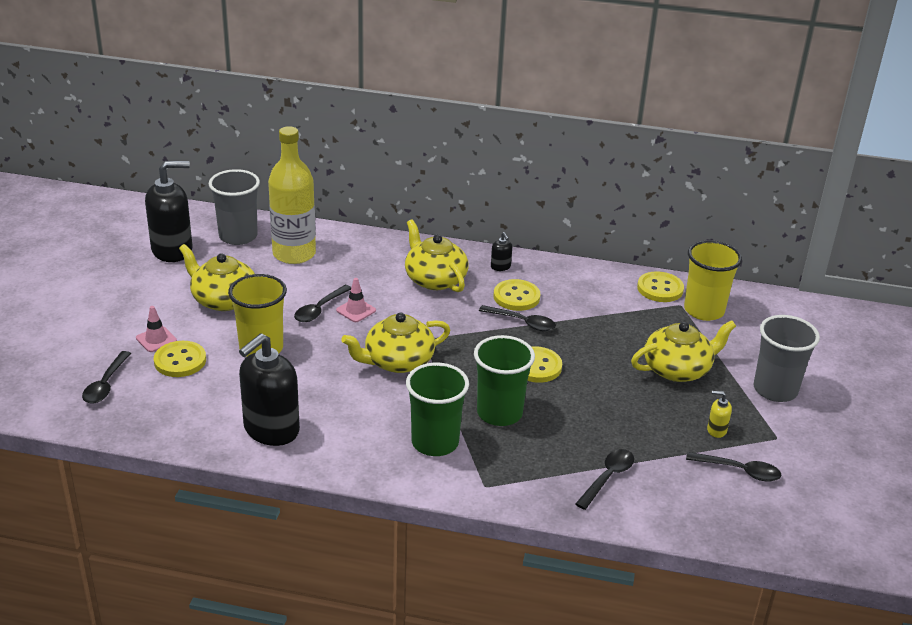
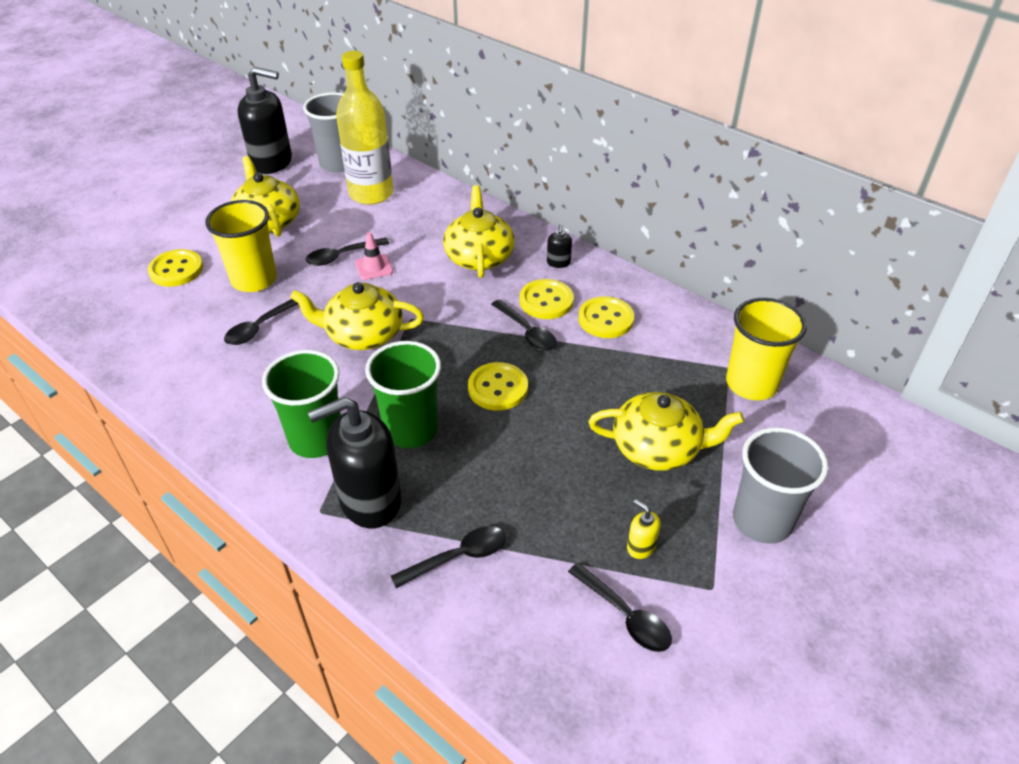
camera: 30 degrees right, 10 degrees up
black spoon [82,351,131,403] -> black spoon moved to [224,299,298,345]
pink traffic cone [136,306,177,352] -> none
black soap dispenser [239,333,300,446] -> black soap dispenser moved to [308,397,402,528]
yellow button [637,271,684,302] -> yellow button moved to [578,296,634,338]

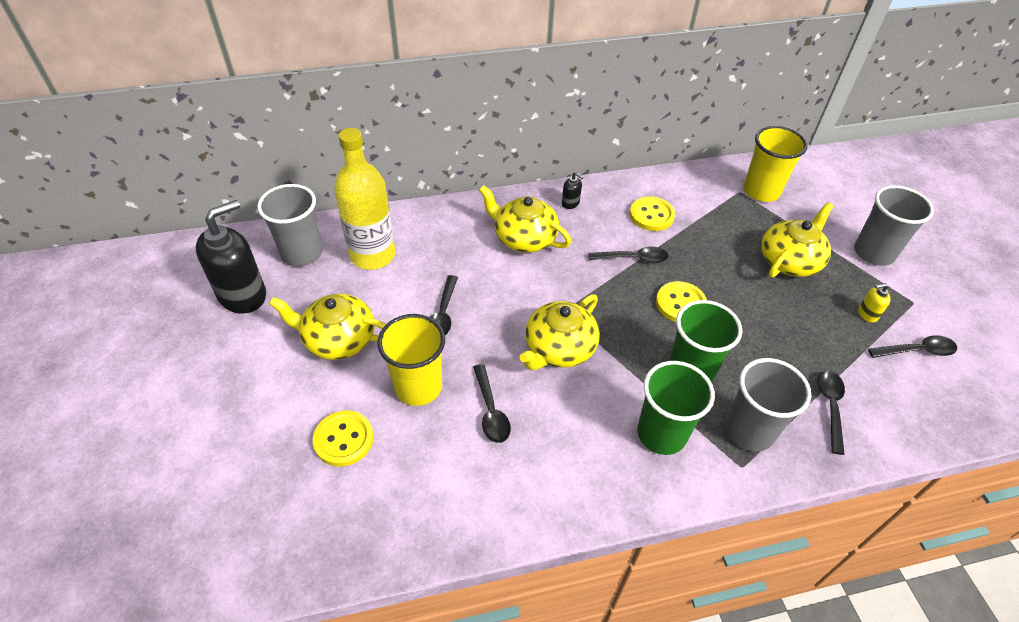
camera: 55 degrees left, 5 degrees up
black soap dispenser [308,397,402,528] -> grey cup [725,358,811,452]
pink traffic cone [355,232,393,280] -> none
yellow button [520,279,574,319] -> none

